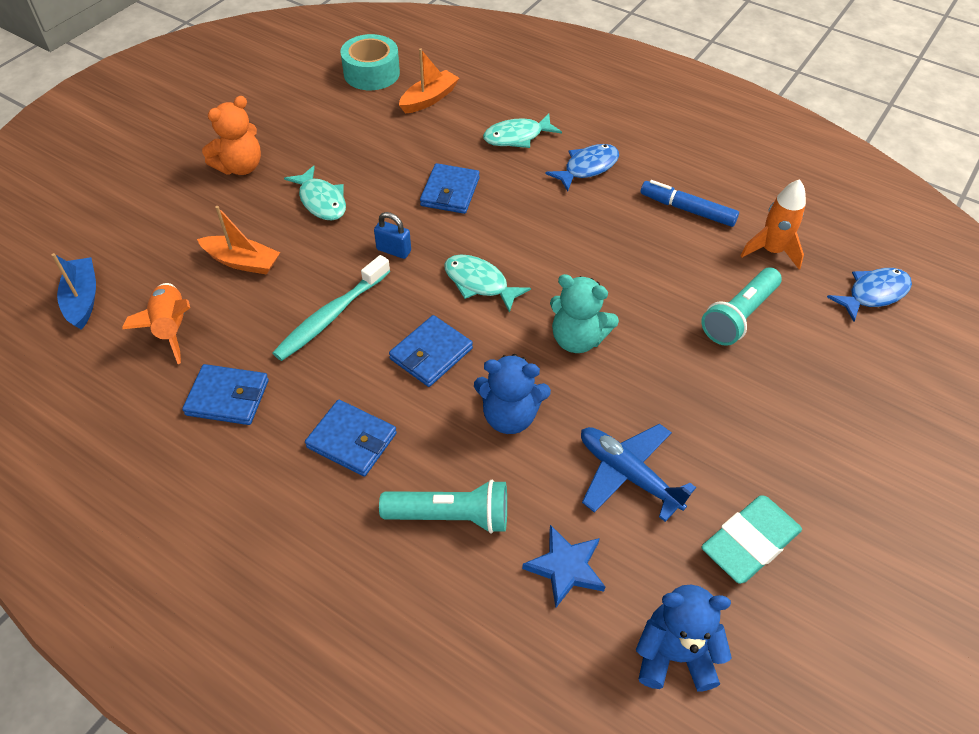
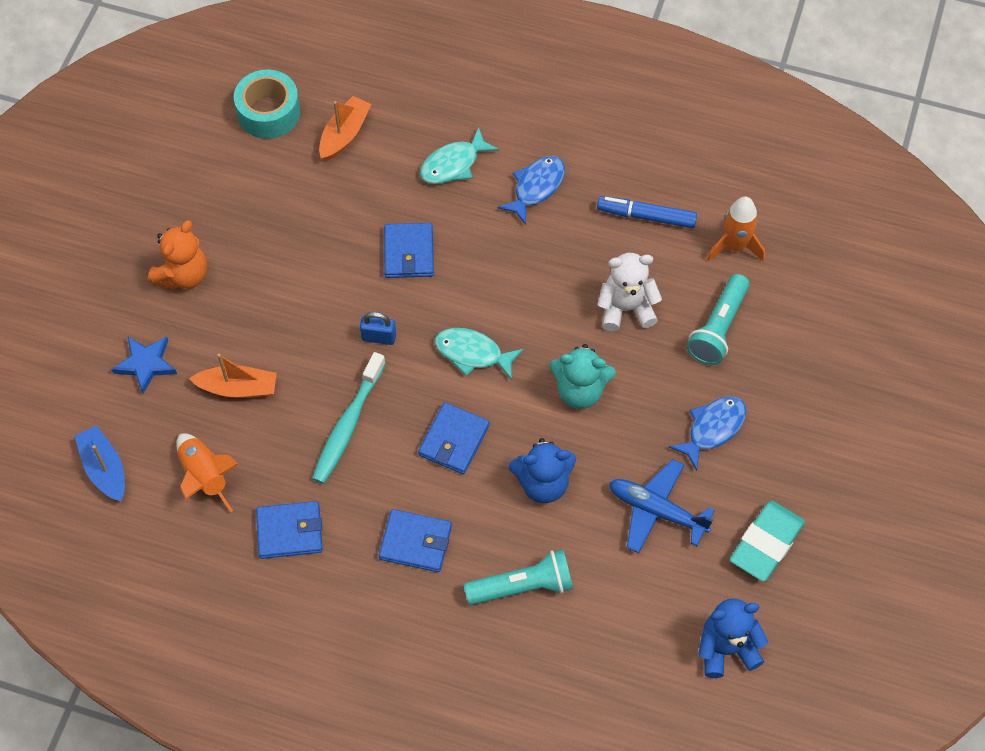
camera: 15 degrees left, 10 degrees up
turquoise fish [284,166,346,220] -> none
blue star [522,525,605,608] -> blue star moved to [111,336,177,394]
blue fish [827,268,912,322] -> blue fish moved to [669,396,747,471]
none -> white teddy bear [597,253,662,331]

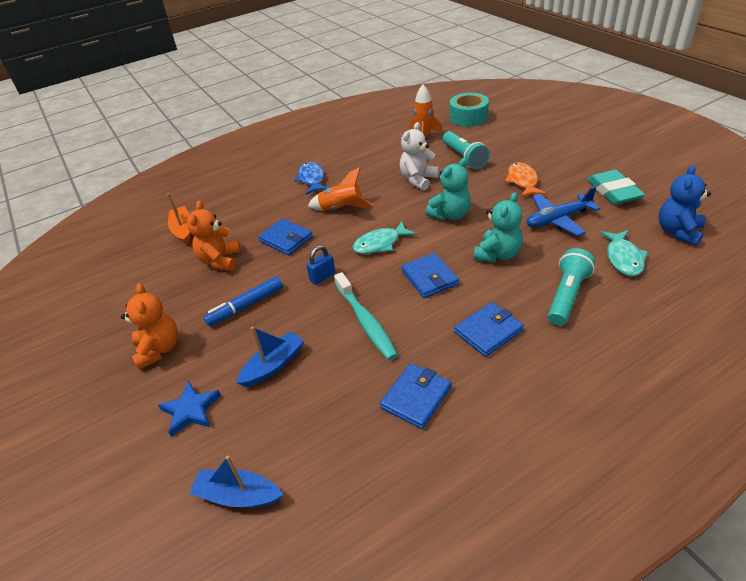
camera: 45 degrees left, 20 degrees down
orange rocket [176,433,239,512] -> orange rocket moved to [308,167,373,210]
orange boat [189,354,277,398] -> blue boat [236,327,304,387]
turquoise tape [234,69,300,139] -> turquoise tape moved to [450,93,489,127]
turquoise fish [420,127,499,184] -> turquoise fish moved to [600,230,648,276]
blue teddy bear [509,438,576,503] -> turquoise teddy bear [474,192,523,262]
blue marker [597,196,697,228] -> blue marker moved to [203,276,283,326]
blue fish [669,396,747,471] -> orange fish [505,162,546,198]
none -> orange teddy bear [187,201,241,271]

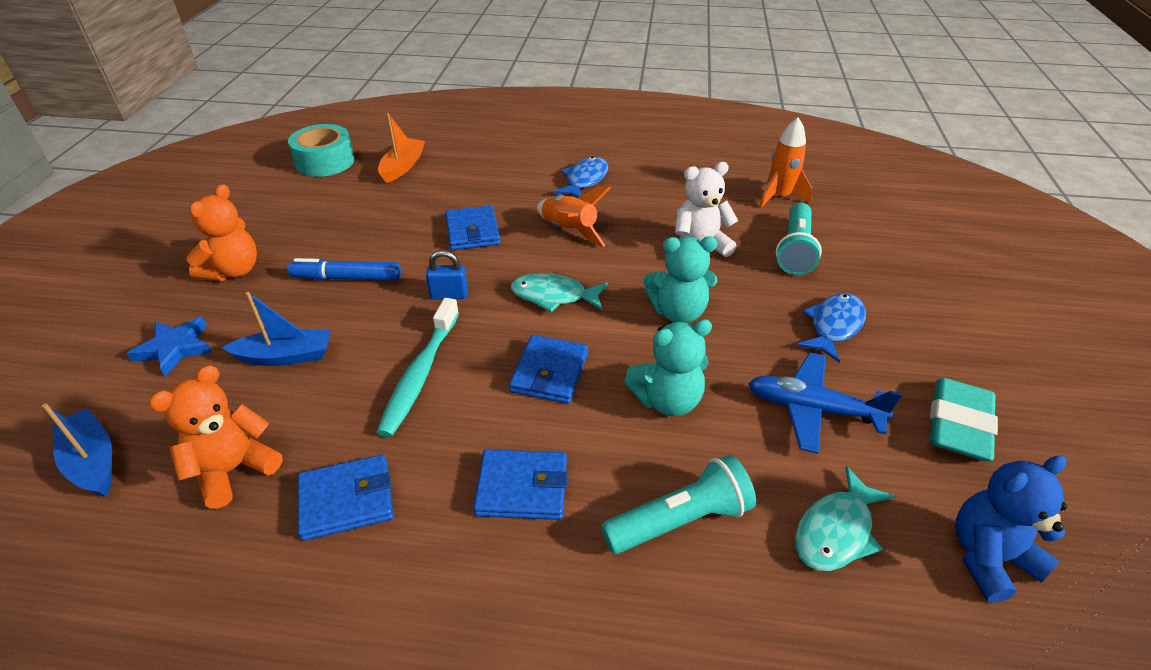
camera: 35 degrees right, 0 degrees up
orange teddy bear [187,201,241,271] -> orange teddy bear moved to [149,365,283,509]
turquoise tape [450,93,489,127] -> turquoise tape moved to [288,124,355,177]
orange fish [505,162,546,198] -> blue fish [797,293,866,363]

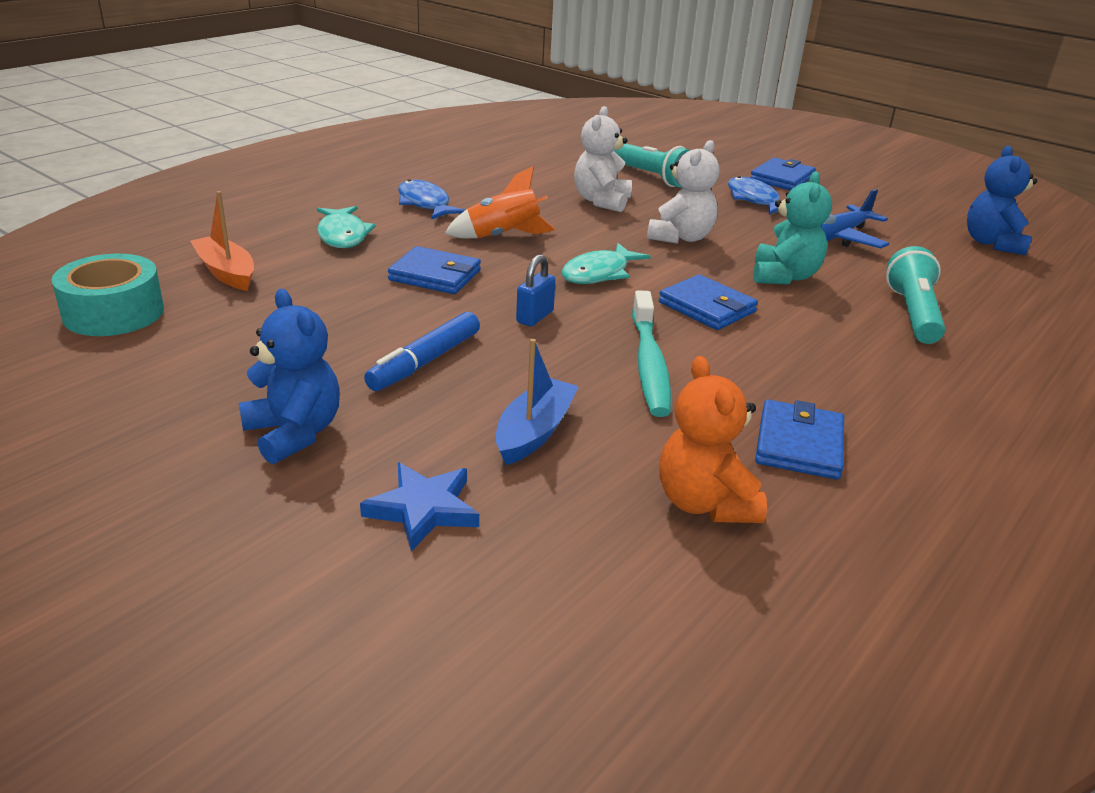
camera: 60 degrees left, 10 degrees down
blue boat [42,404,112,496] -> none
orange teddy bear [186,184,257,281] -> blue teddy bear [239,289,340,464]
turquoise toothbrush [376,298,459,437] -> turquoise toothbrush turned 45 degrees clockwise [632,290,671,417]
blue wallet [473,449,568,520] -> blue wallet moved to [750,158,816,191]
turquoise teddy bear [643,236,717,323] -> white teddy bear [647,140,719,244]
orange rocket [759,117,812,208] -> none
turquoise fish [795,466,895,571] -> turquoise fish moved to [317,206,376,248]
turquoise eraser [929,378,998,461] -> none

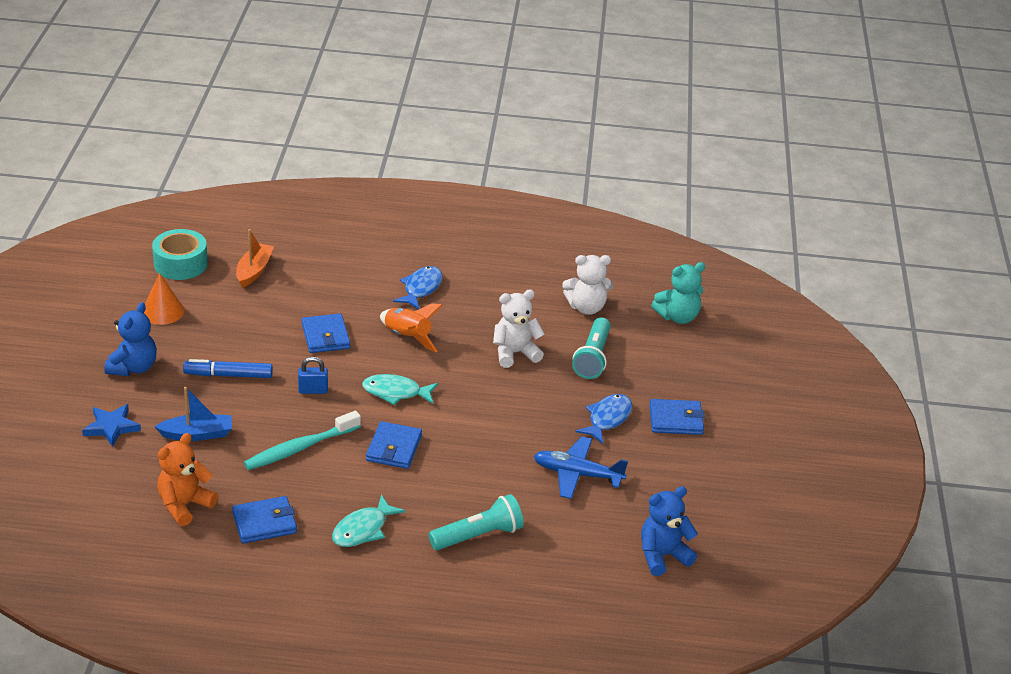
camera: 55 degrees right, 5 degrees up
turquoise fish [317,206,376,248] -> turquoise fish moved to [332,495,406,547]
white teddy bear [647,140,719,244] -> white teddy bear moved to [562,255,614,315]
turquoise teddy bear [753,172,832,285] -> turquoise teddy bear moved to [651,262,705,324]
none -> orange cone [144,273,184,325]

